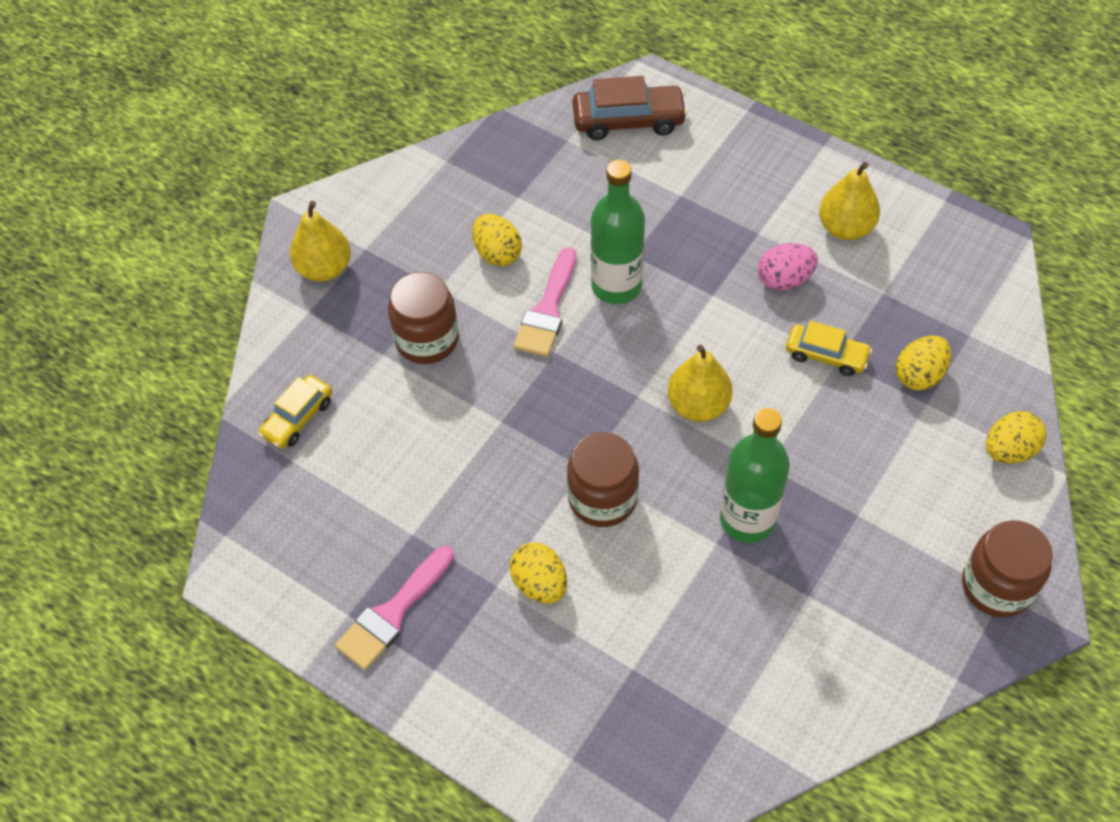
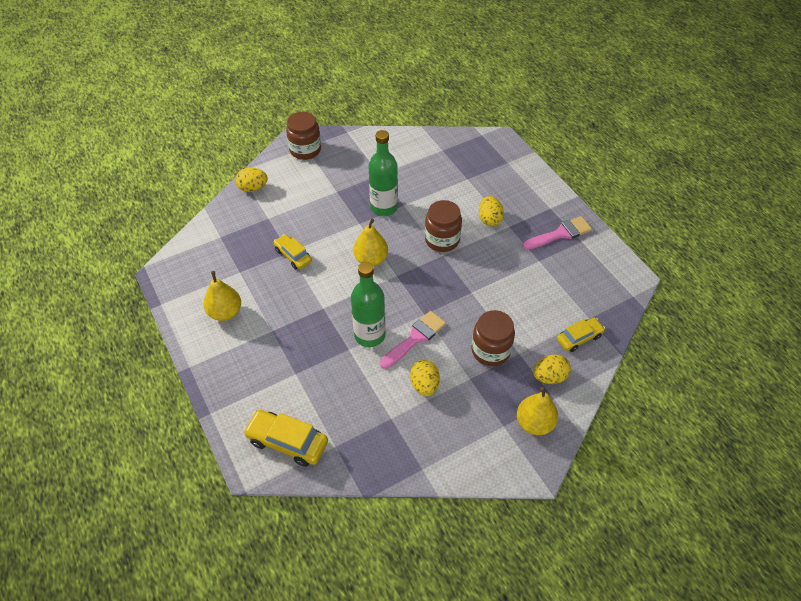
camera: 155 degrees left, 5 degrees down
brown car [572,76,688,140] -> yellow car [243,410,328,467]
pink egg [758,243,818,290] -> none
yellow egg [896,335,952,390] -> yellow egg moved to [533,355,571,384]

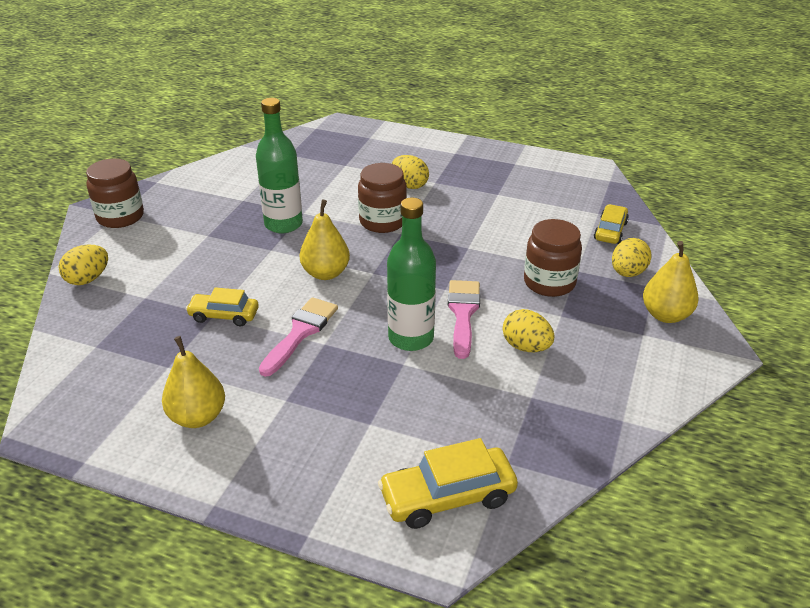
camera: 40 degrees left, 15 degrees down
pink brush [523,216,592,250] -> pink brush moved to [259,297,338,377]

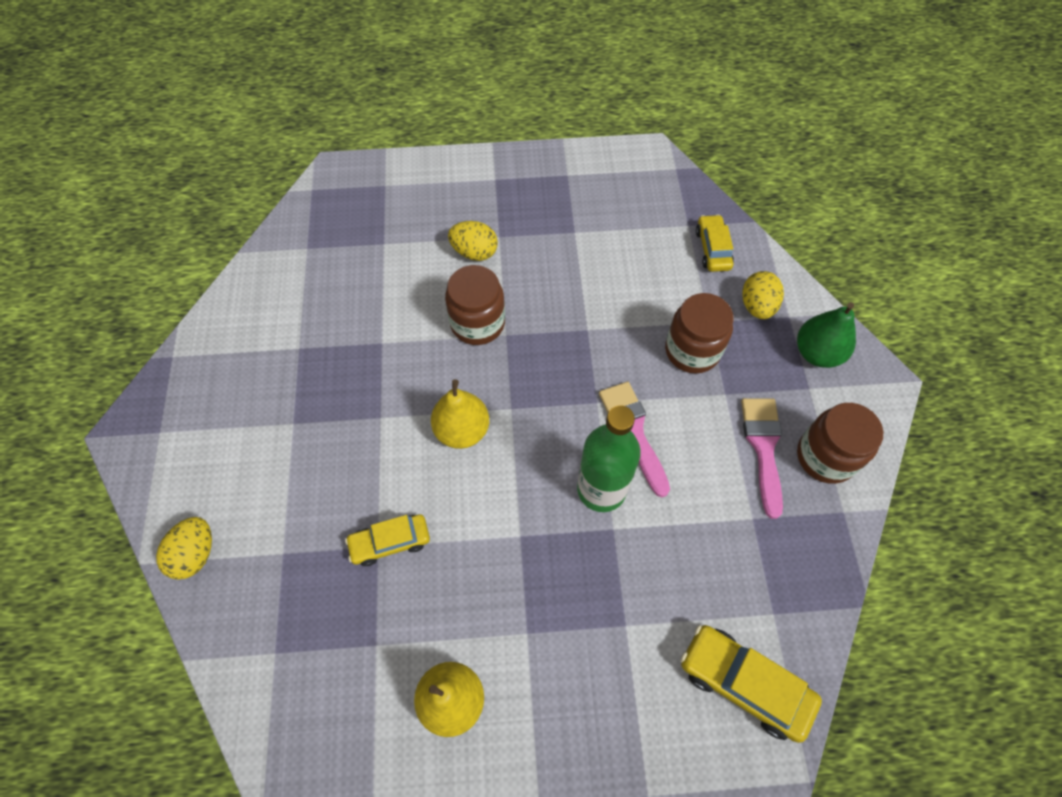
camera: 25 degrees left, 25 degrees up
brown jar [86,158,144,228] -> brown jar moved to [797,403,883,484]
green bottle [256,98,303,233] -> none
pink brush [259,297,338,377] -> pink brush moved to [741,398,783,519]
yellow car [378,438,518,529] -> yellow car turned 75 degrees clockwise [681,625,822,743]
yellow egg [503,309,554,352] -> none
yellow pear [643,241,699,323] -> green pear [797,302,856,368]

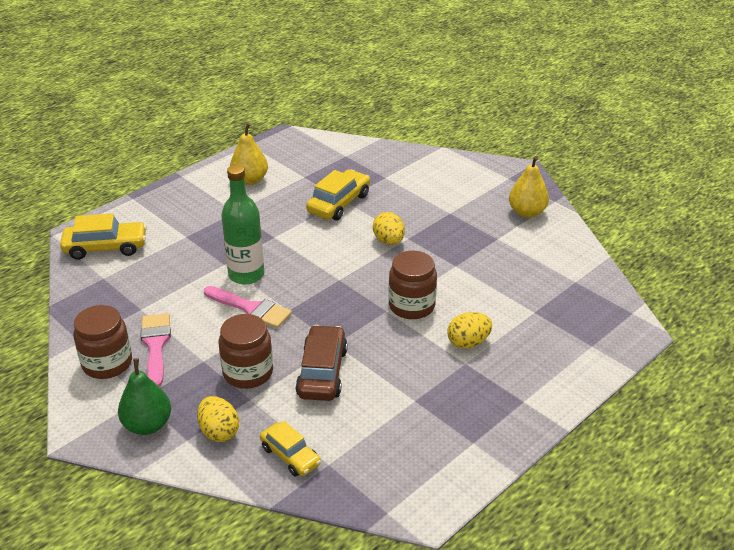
camera: 140 degrees right, 25 degrees down
yellow egg [156,517,212,580] -> yellow egg moved to [373,212,405,245]
yellow car [345,514,430,566] -> yellow car [306,169,370,221], size x1.53
yellow pear [431,379,489,449] -> yellow pear moved to [509,156,549,218]
pink brush [741,398,783,519] -> pink brush turned 150 degrees counterclockwise [141,313,171,387]
none -> brown car [295,325,348,401]

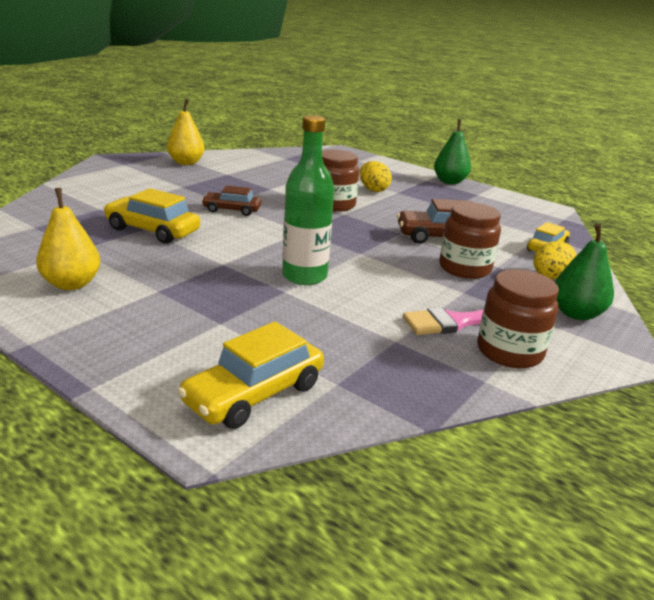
camera: 100 degrees left, 10 degrees down
yellow car [60,213,147,260] -> yellow car turned 120 degrees counterclockwise [177,321,324,429]
pink brush [204,286,292,328] -> none
yellow egg [373,212,405,245] -> brown car [201,186,261,216]
none -> green pear [434,119,471,184]

